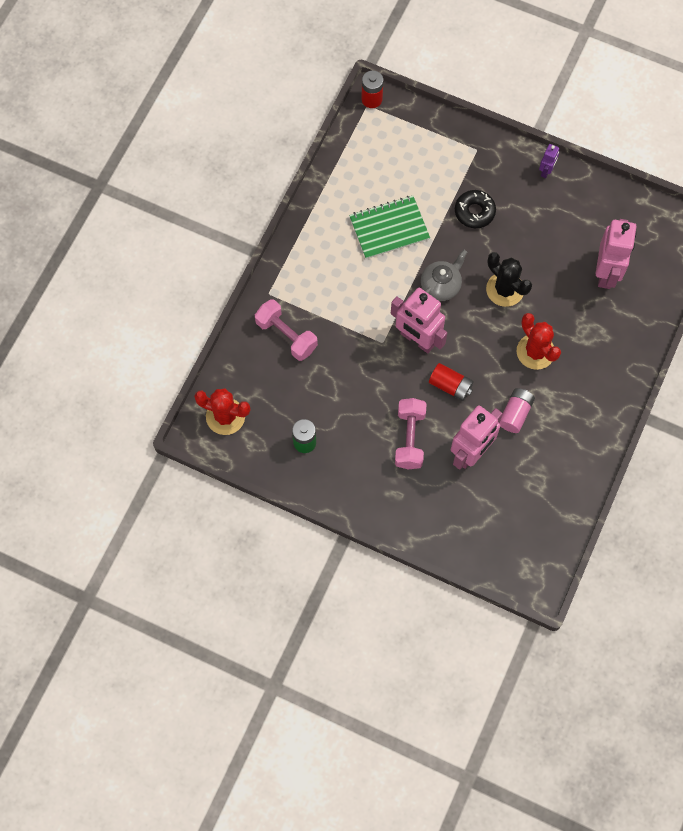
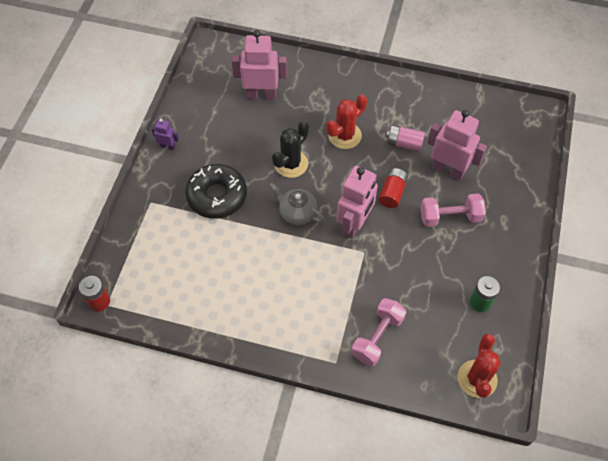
camera: 100 degrees left, 10 degrees down
green notebook [349,196,430,259] -> none
black donut [455,190,496,228] -> black donut [185,164,247,219], size x1.57

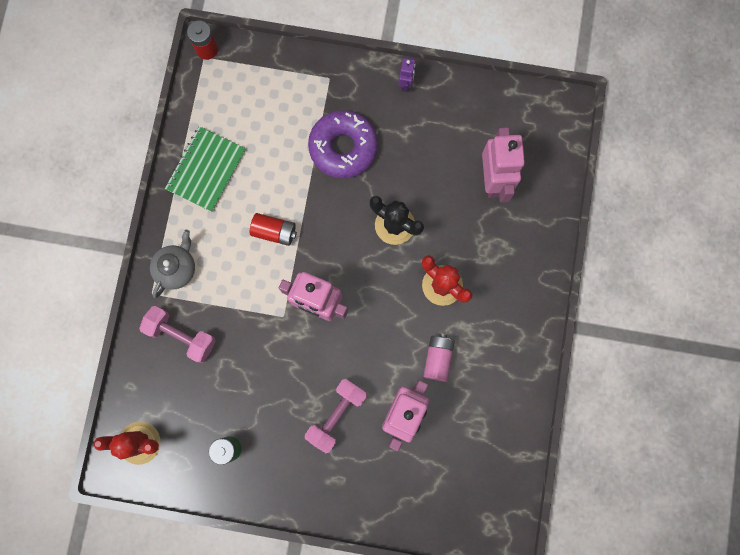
camera: 85 degrees right, 20 degrees up
black donut [185,164,247,219] -> purple donut [308,110,378,179]
grey teapot [269,183,324,225] -> grey teapot moved to [150,230,195,298]
red battery [379,168,408,208] -> red battery moved to [250,213,297,246]
pink dumbbell [421,193,486,227] -> pink dumbbell turned 45 degrees clockwise [305,379,367,453]
none -> green notebook [165,126,246,212]

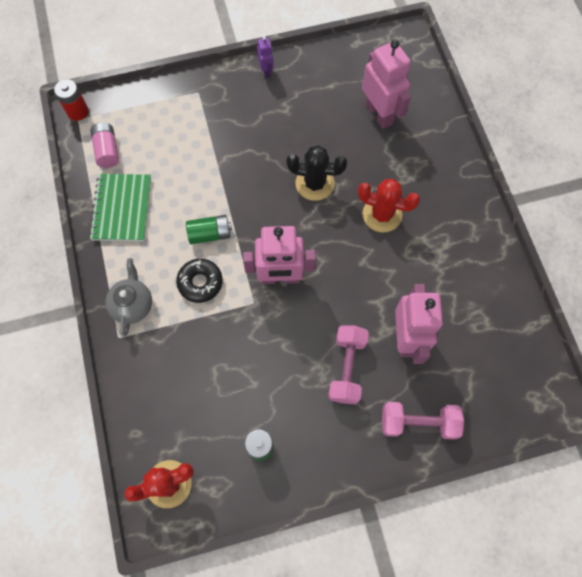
camera: 25 degrees left, 10 degrees down
pink dumbbell [139,306,216,363] -> pink dumbbell moved to [382,402,464,440]
red battery [250,213,297,246] -> green battery [186,215,232,244]
purple donut [308,110,378,179] -> none
pink battery [423,334,455,382] -> pink battery moved to [90,123,119,168]
none -> black donut [176,259,223,303]

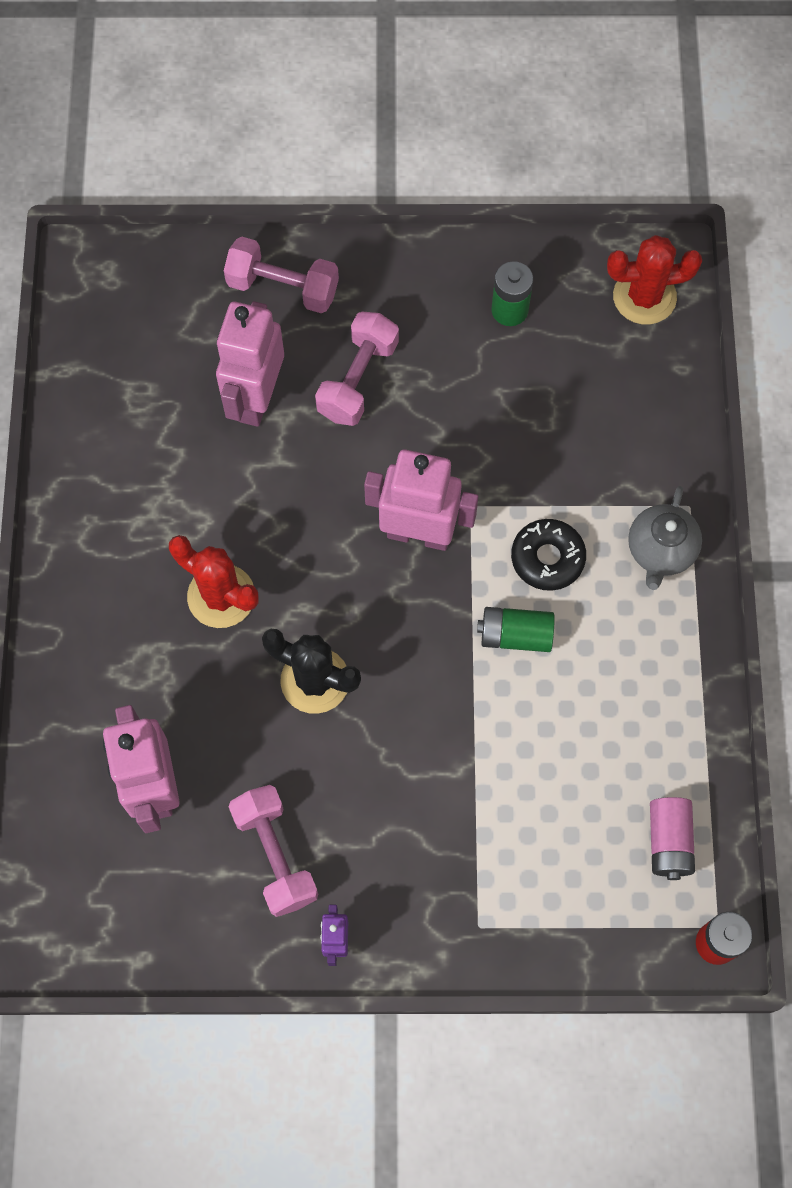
camera: 165 degrees left, 0 degrees up
green notebook [89,174,151,241] -> none
none -> pink dumbbell [229,785,318,917]

